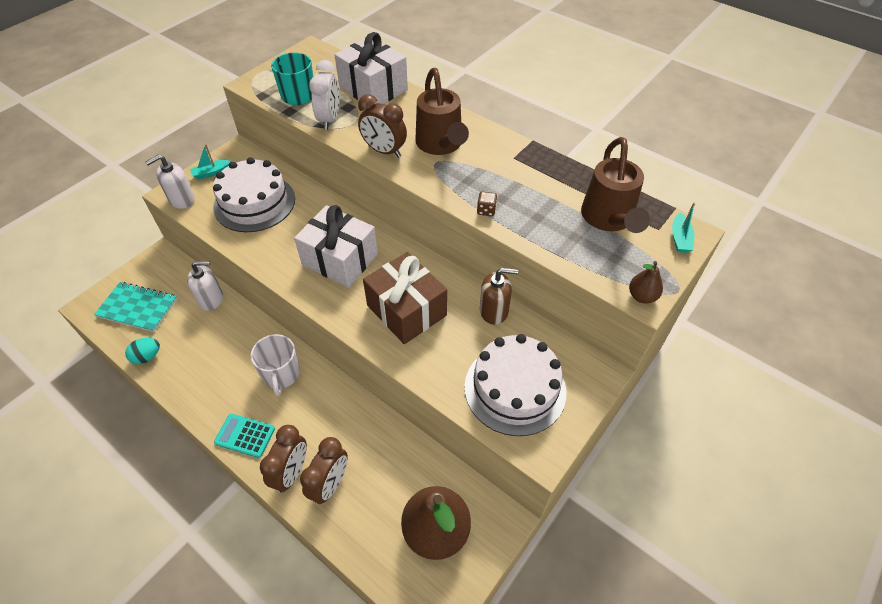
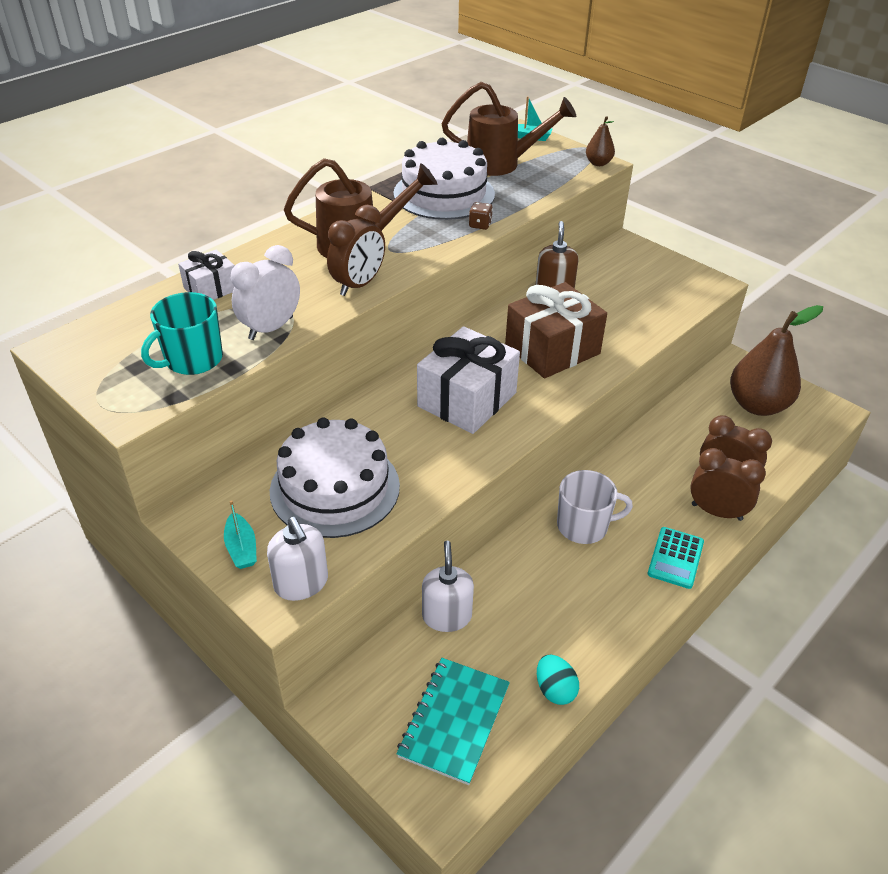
camera: 85 degrees left, 10 degrees down
white clock [309,60,340,130] -> white clock turned 60 degrees counterclockwise [231,245,300,340]
white gift [334,32,408,104] -> white gift [178,249,235,300], size x0.53
white cake [464,334,566,436] -> white cake moved to [393,138,495,220]

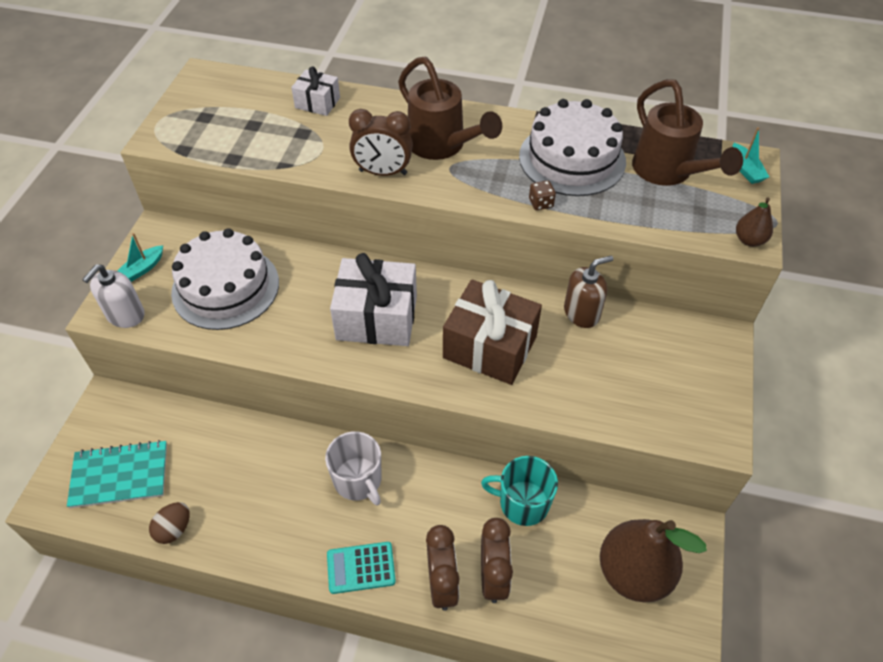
camera: 60 degrees right, 10 degrees up
turquoise mug [141,292,223,375] -> turquoise mug moved to [481,456,558,526]
white clock [231,245,300,340] -> none
white soap dispenser [422,540,474,632] -> none
turquoise egg [537,655,579,705] -> brown egg [149,502,190,544]

